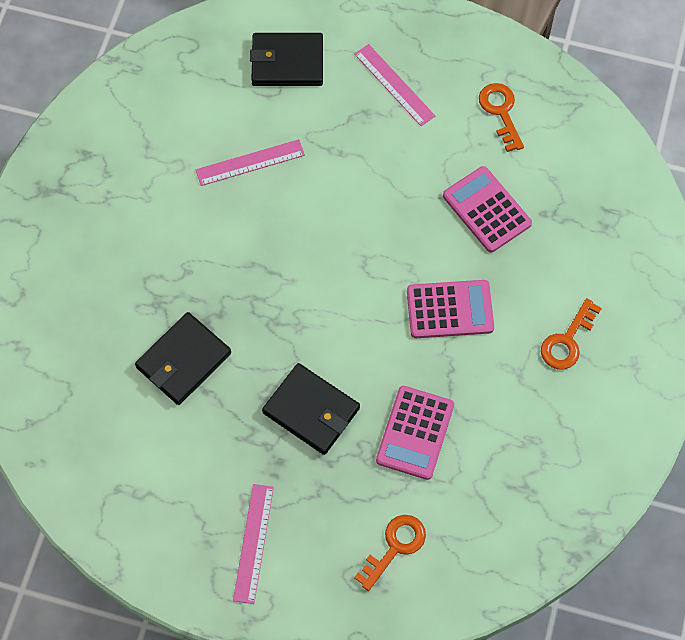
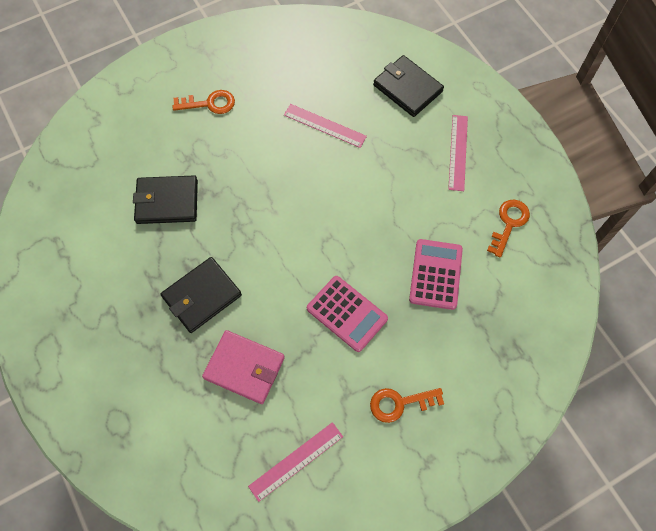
camera: 45 degrees right, 0 degrees up
pink ruler [233,484,274,604] -> pink ruler moved to [248,422,343,502]
black wallet [262,363,360,455] -> black wallet turned 60 degrees clockwise [160,257,242,333]
orange key [354,515,426,591] -> orange key moved to [172,90,235,114]
pink calculator [376,386,454,480] -> pink wallet [202,330,285,404]

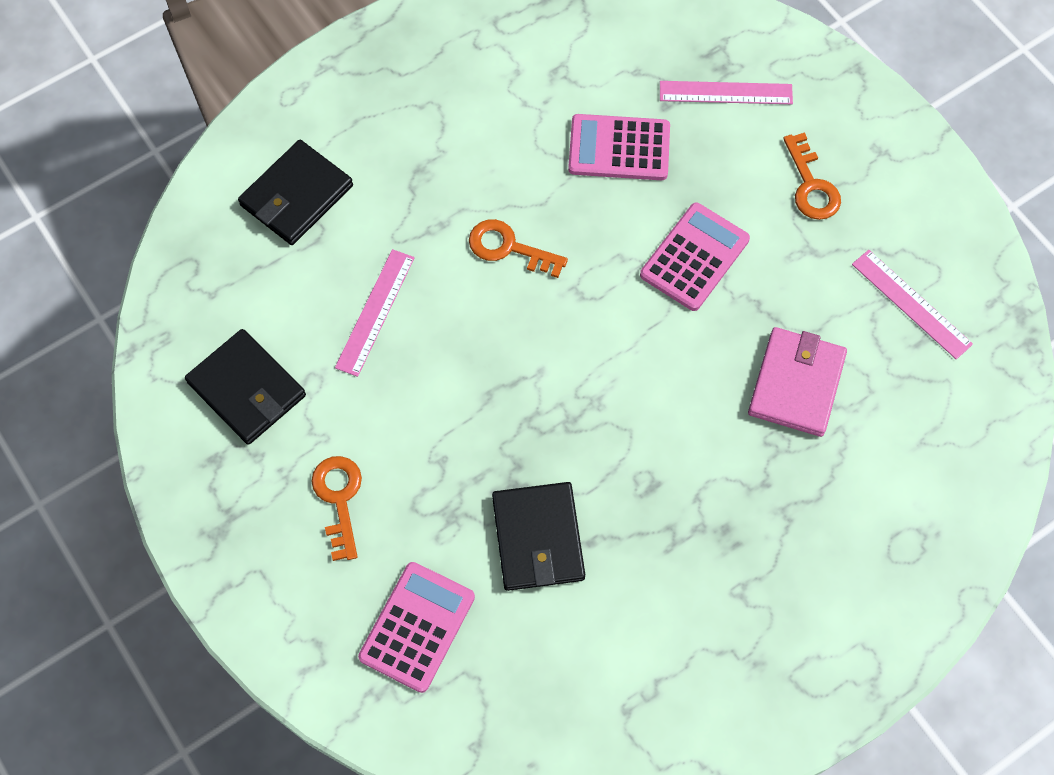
camera: 95 degrees left, 0 degrees up
black wallet [160,257,242,333] -> black wallet moved to [185,329,306,445]
pink ruler [448,115,468,191] -> pink ruler moved to [660,81,793,104]
orange key [487,200,530,258] -> orange key moved to [469,219,568,278]
none -> pink calculator [358,562,475,693]

